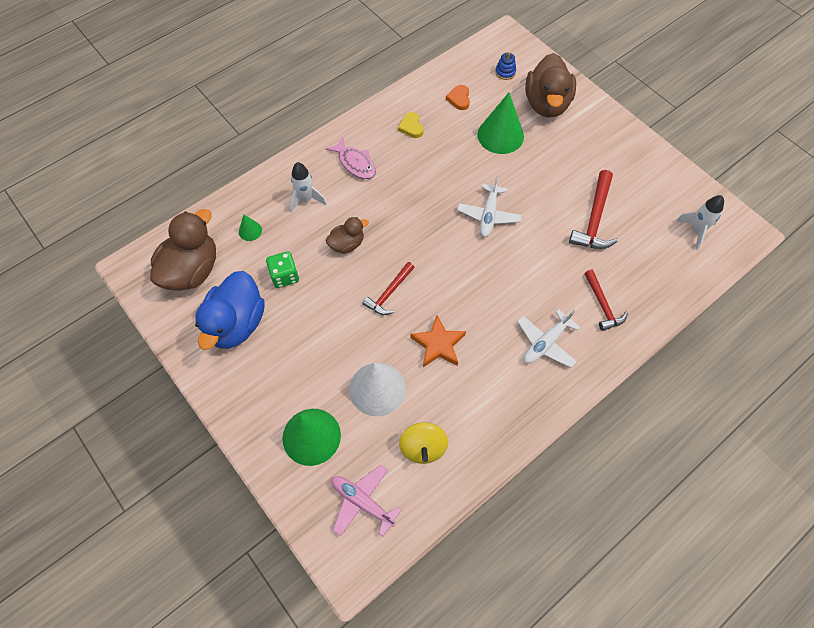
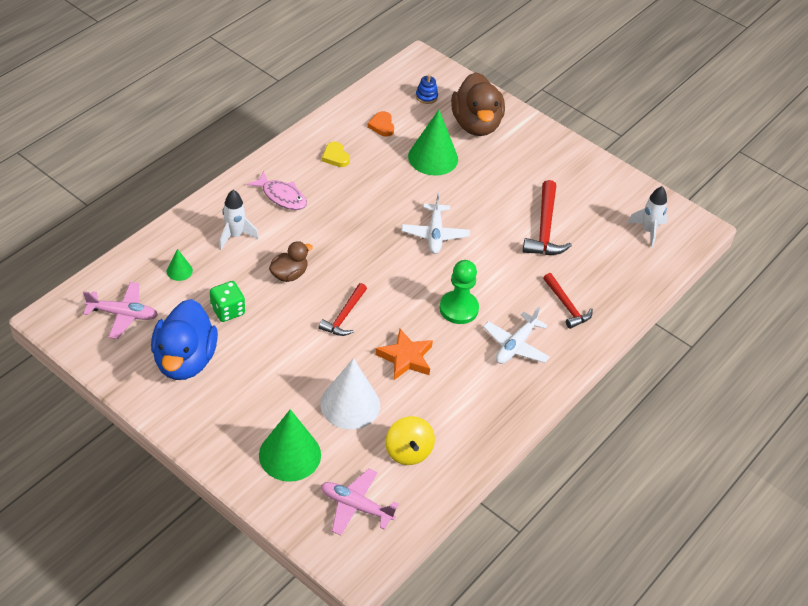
camera: 15 degrees left, 15 degrees down
brown duck [150,209,216,291] -> pink plane [83,282,158,339]
none -> green pawn [439,260,479,324]

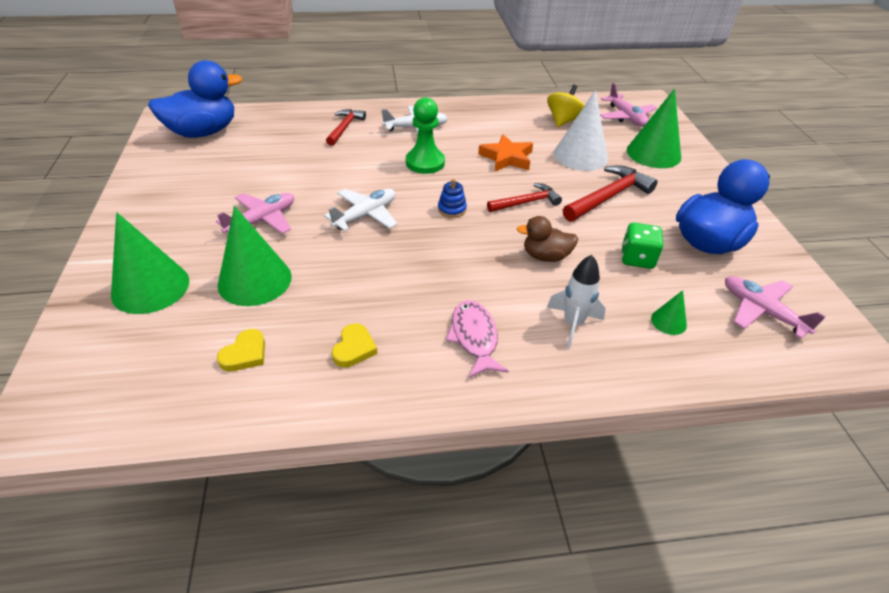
camera: 135 degrees left, 5 degrees down
orange heart [367,111,394,137] -> yellow heart [217,329,265,371]
blue stacking toy [416,75,438,104] -> blue stacking toy moved to [438,179,467,218]
brown duck [451,72,505,136] -> green cone [111,212,189,314]
red hammer [523,180,572,255] -> red hammer moved to [563,165,657,222]
white rocket [627,186,668,248] -> blue duck [148,60,242,138]
none -> pink plane [216,193,294,234]

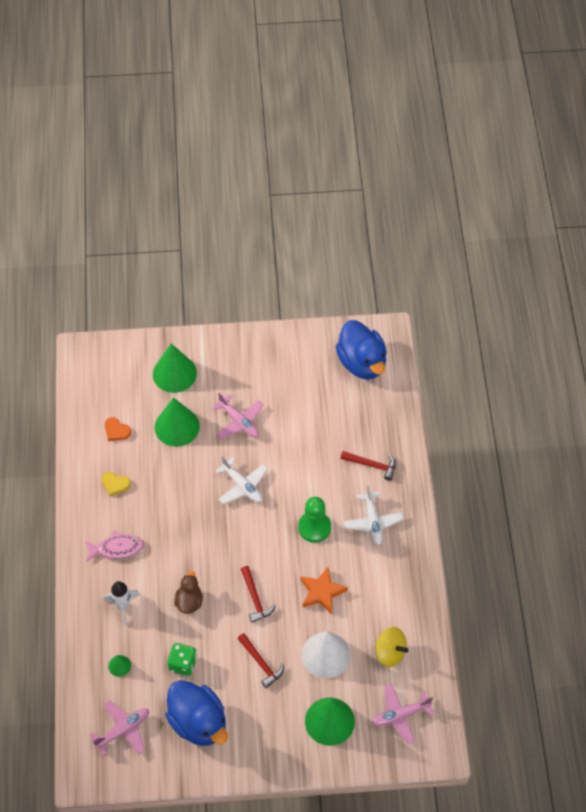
camera: 95 degrees right, 15 degrees up
yellow heart [217,329,265,371] -> orange heart [105,417,131,441]
blue stacking toy [438,179,467,218] -> none
red hammer [563,165,657,222] -> red hammer [238,633,284,688], size x0.66

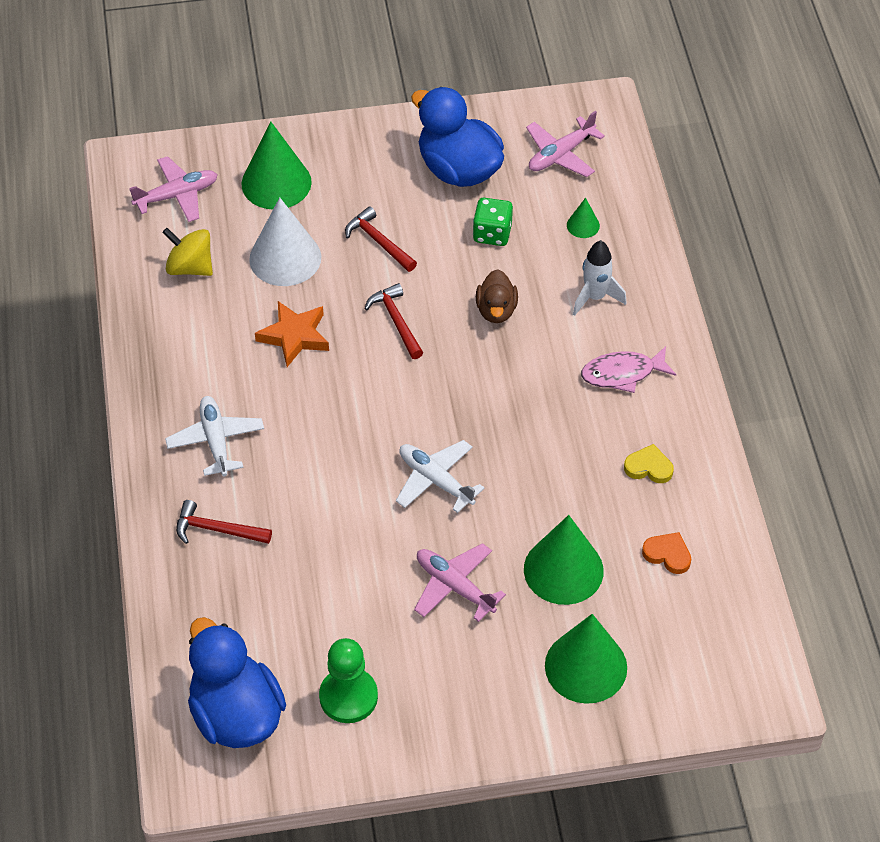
camera: 175 degrees right, 5 degrees down
green pawn [298,497,331,543] -> green pawn moved to [319,638,378,723]

